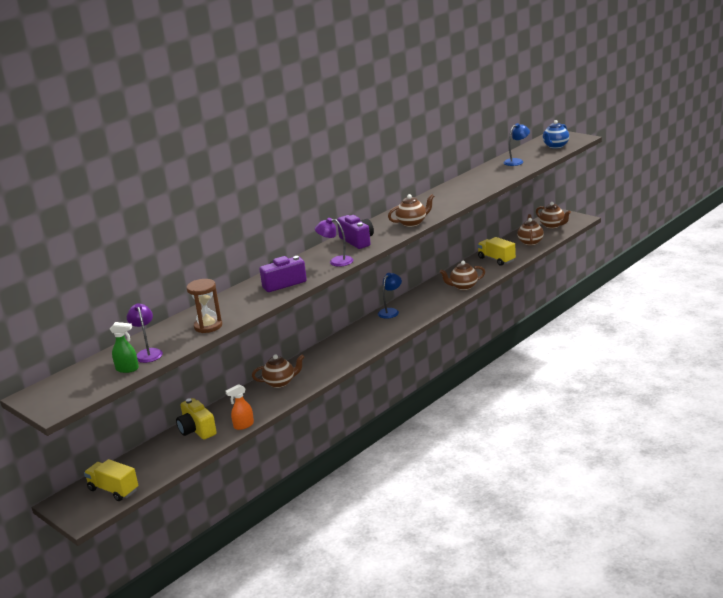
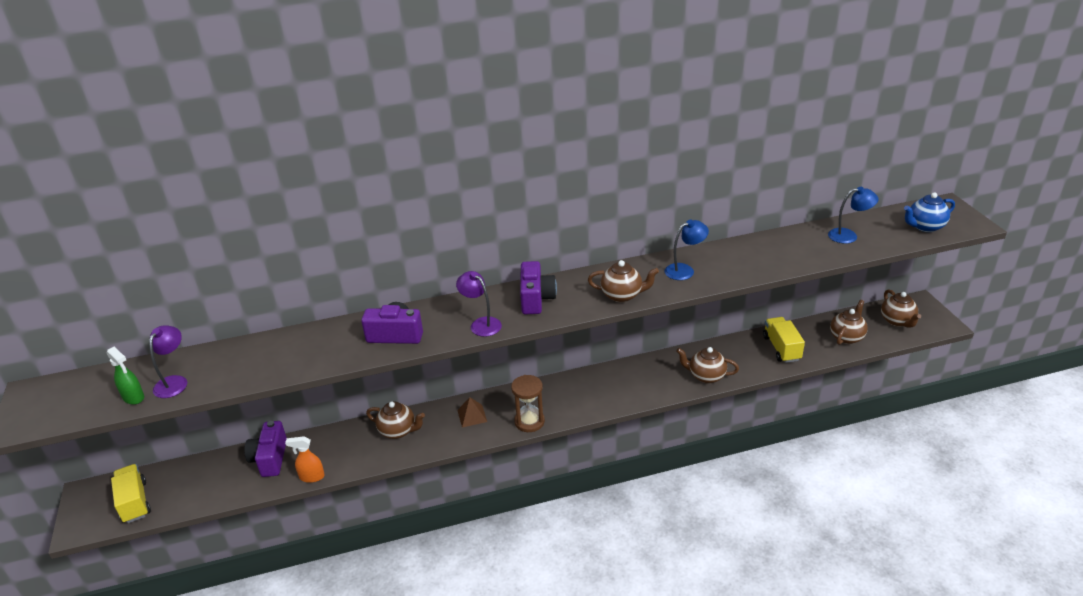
camera: 30 degrees right, 10 degrees up
yellow camera [176,398,217,439] -> purple camera [244,421,287,477]
brown hourglass [187,279,222,333] -> brown hourglass moved to [511,375,545,432]
blue lamp [378,273,402,319] -> blue lamp moved to [664,220,709,280]
none -> brown pyramid [457,397,487,428]

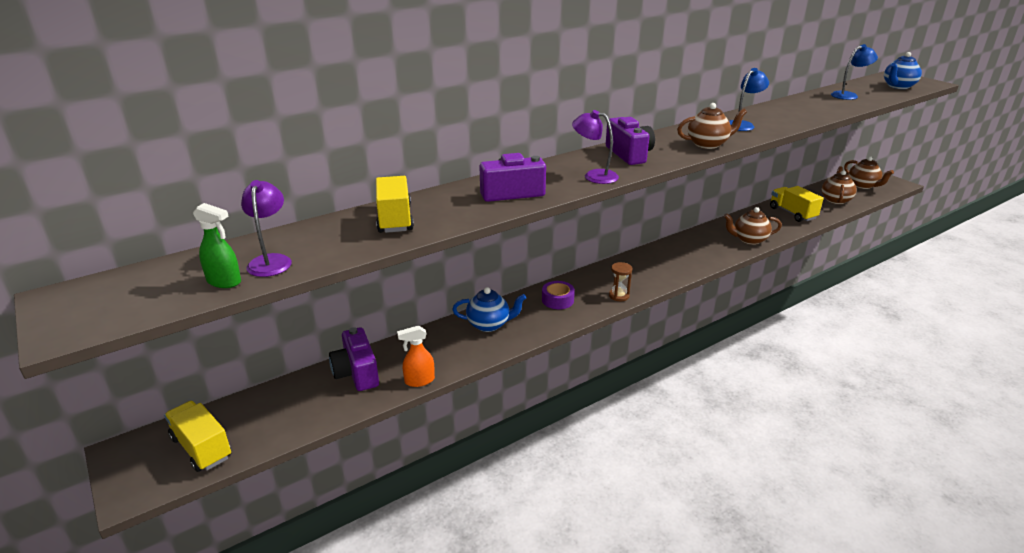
camera: 20 degrees left, 5 degrees down
brown teapot [366,402,425,439] -> blue teapot [452,287,526,332]
brown pyramid [457,397,487,428] -> purple tape [542,281,575,309]
brown hourglass [511,375,545,432] -> brown hourglass [609,262,632,301], size x0.64
none -> yellow truck [376,176,414,233]

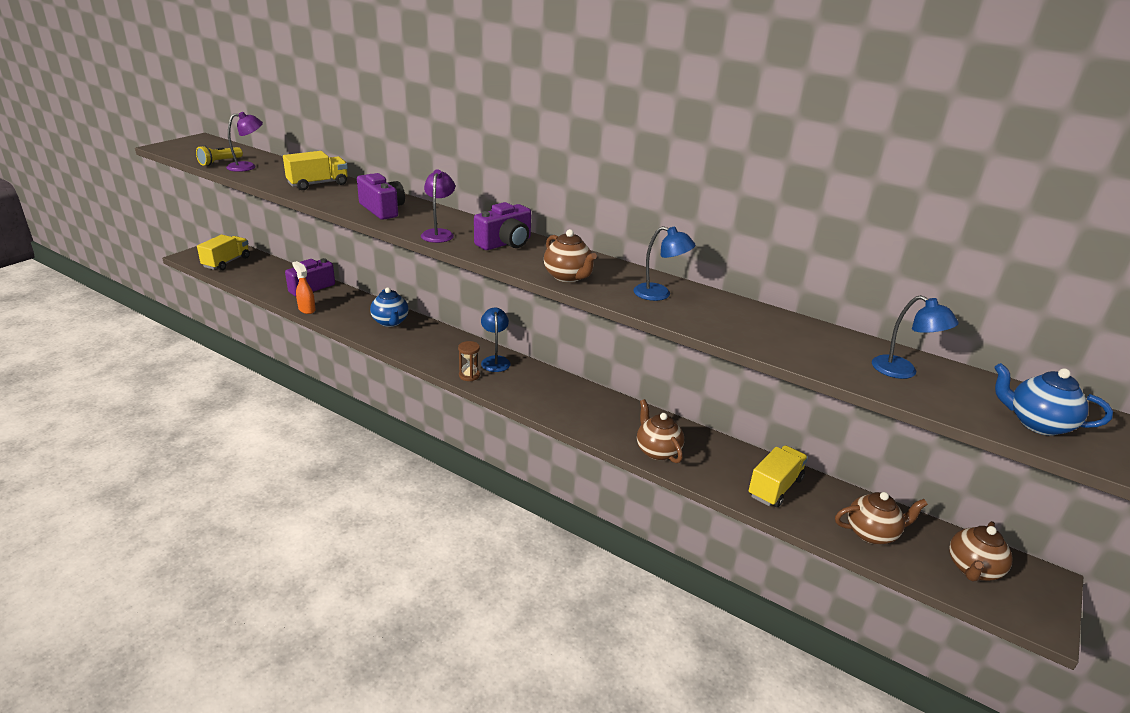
camera: 65 degrees right, 0 degrees up
green spray bottle [193,203,241,288] -> yellow flashlight [196,146,243,166]
purple tape [542,281,575,309] -> none
none -> blue lamp [481,307,511,372]

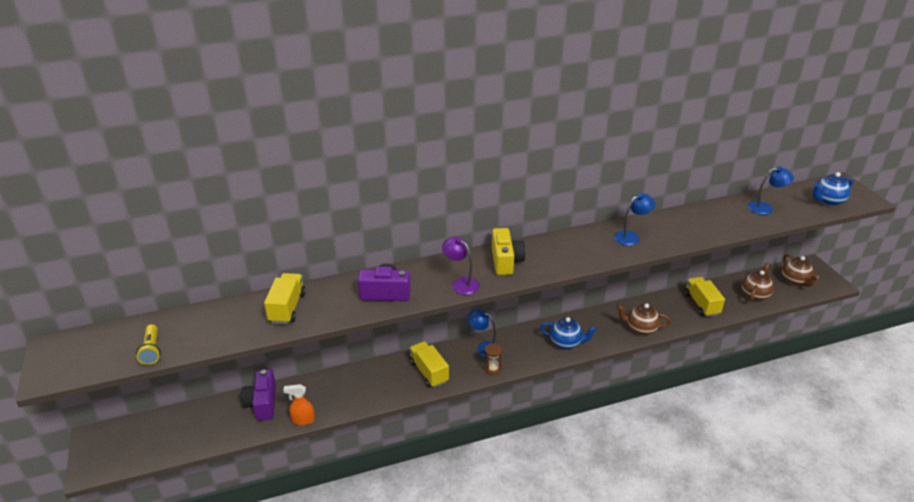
camera: 50 degrees left, 5 degrees up
yellow truck [197,235,250,271] -> yellow truck moved to [409,341,449,388]
purple lamp [226,112,263,172] -> none
blue teapot [370,287,409,327] -> blue teapot moved to [540,317,597,349]
purple camera [474,202,531,250] -> yellow camera [492,228,526,275]
brown teapot [544,229,597,283] -> none

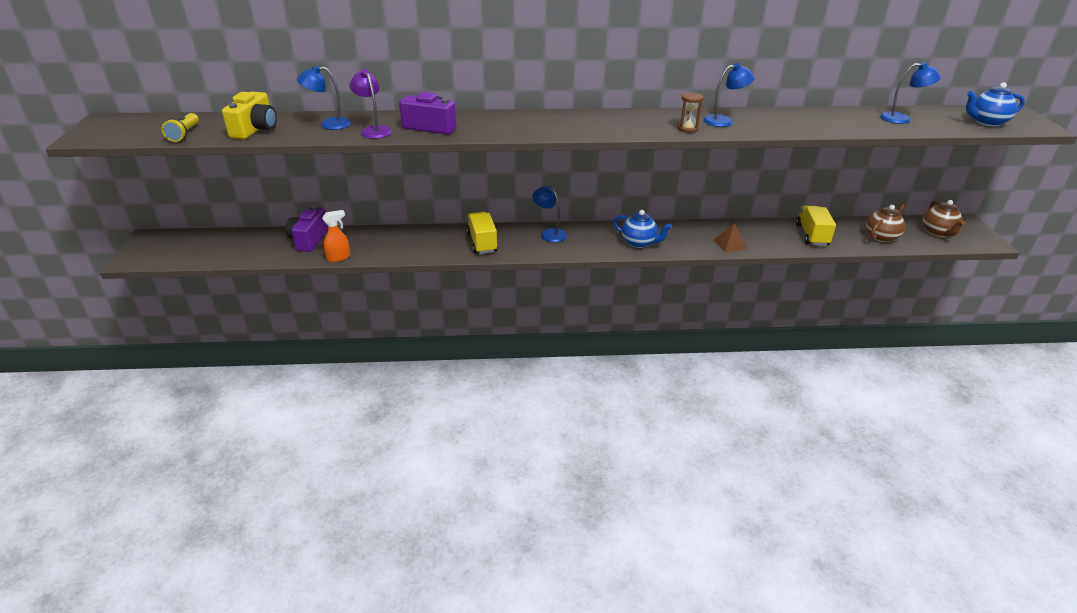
camera: 15 degrees right, 0 degrees up
yellow truck [264,273,306,324] -> blue lamp [297,65,351,130]
orange spray bottle [283,384,315,426] -> orange spray bottle turned 135 degrees clockwise [322,210,350,262]
purple lamp [442,237,480,295] -> purple lamp moved to [349,69,392,139]
brown hourglass [484,343,502,375] -> brown hourglass moved to [678,92,703,133]
yellow camera [492,228,526,275] -> yellow camera moved to [222,91,277,139]
brown teapot [617,303,671,335] -> brown pyramid [714,223,747,252]

